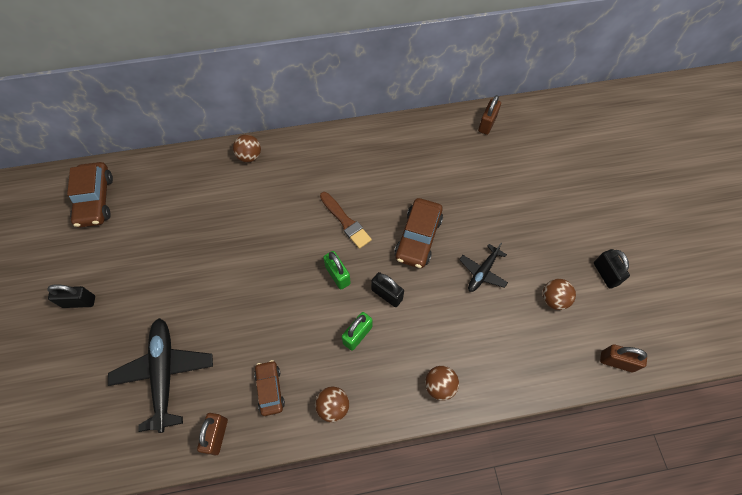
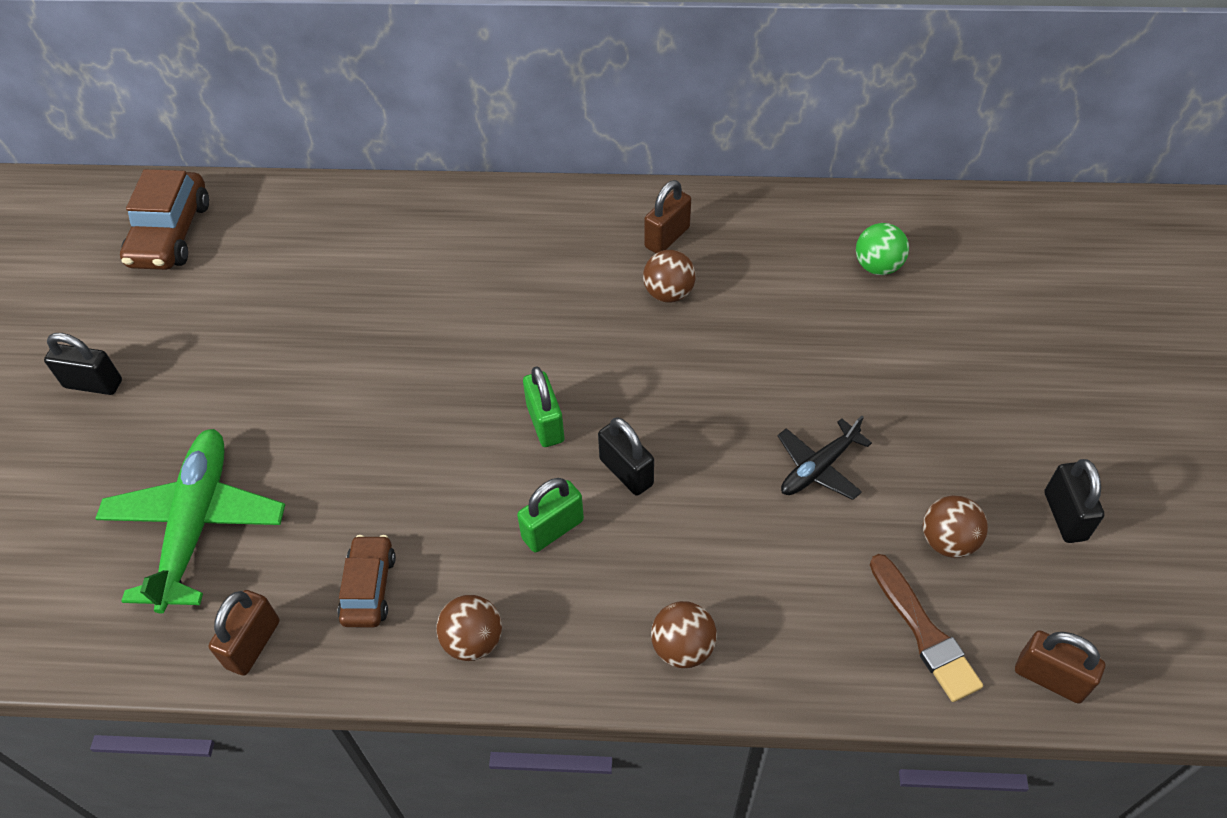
camera: 15 degrees right, 10 degrees down
black plane [108,318,213,433] -> green plane [95,429,285,614]
brown ball [233,134,261,162] -> brown ball moved to [643,250,696,303]
brown brush [320,192,372,249] -> brown brush moved to [870,554,983,702]
brown car [394,198,443,268] -> none
brown padlock [478,95,501,135] -> brown padlock moved to [644,180,691,253]
none -> green ball [856,223,909,275]

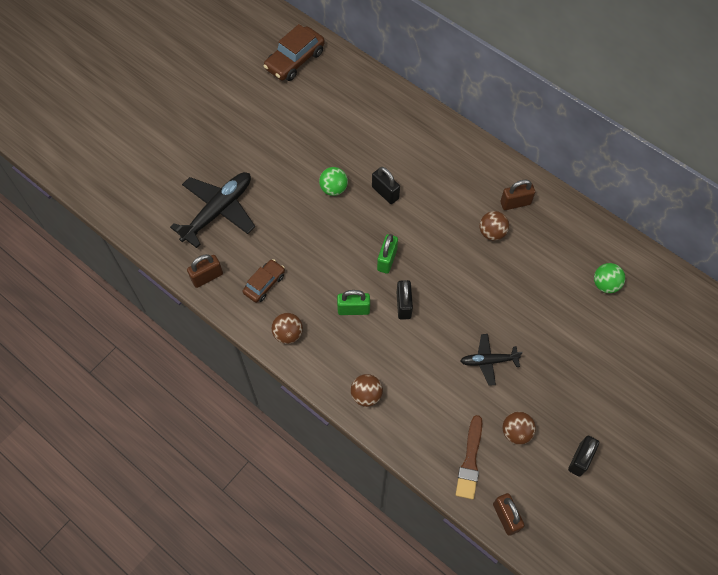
camera: 35 degrees right, 10 degrees up
black padlock [44,333,122,395] -> black padlock moved to [372,167,400,204]
green plane [95,429,285,614] -> black plane [170,172,255,248]
none -> green ball [319,167,348,196]

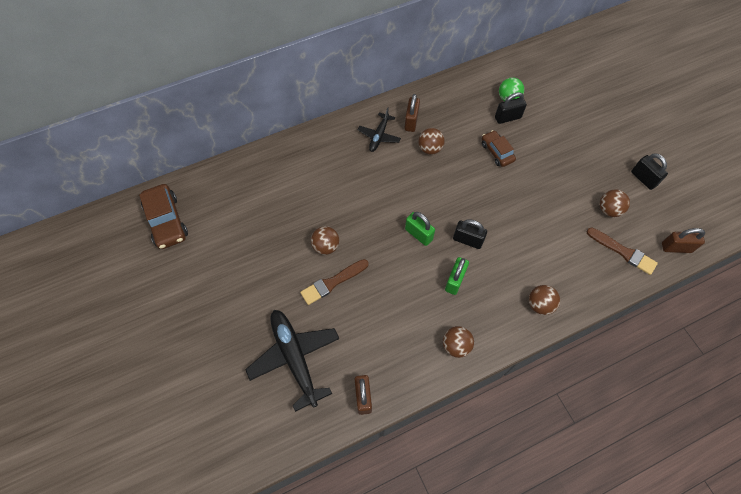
camera: 65 degrees left, 0 degrees up
brown car [243,259,285,303] -> brown car moved to [482,130,516,167]
green ball [319,167,348,196] -> brown ball [311,226,339,255]
black padlock [372,167,400,204] -> black padlock moved to [495,92,527,124]
black plane [460,334,523,386] -> black plane moved to [357,108,401,152]
none -> brown brush [300,259,369,305]

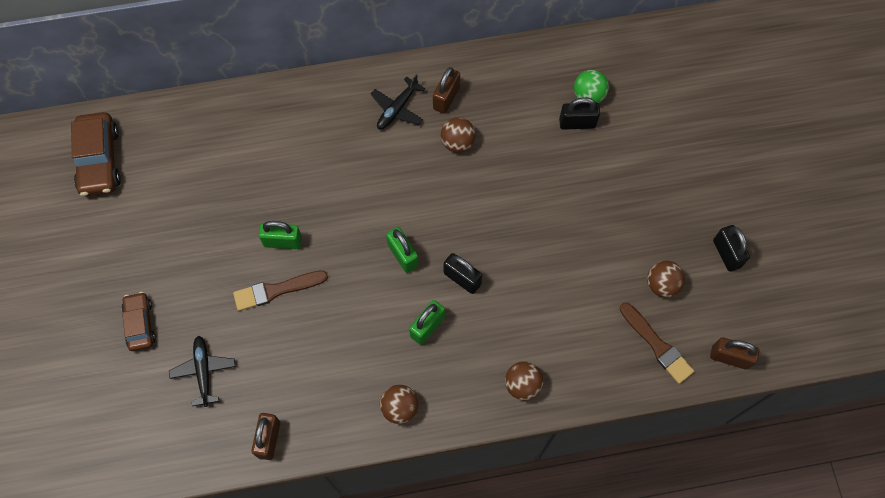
camera: 15 degrees right, 5 degrees up
black plane [245,310,340,412] -> black plane [169,335,236,407], size x0.56
brown ball [311,226,339,255] -> green padlock [258,221,302,249]
brown car [482,130,516,167] -> brown car moved to [122,292,156,351]

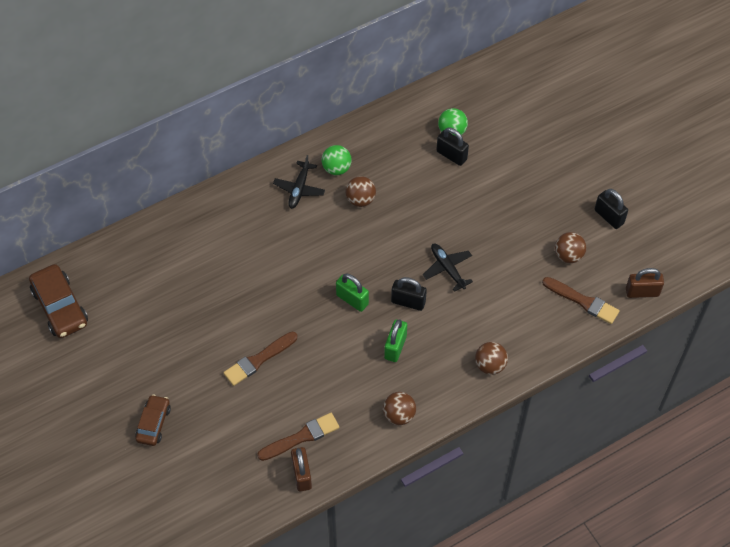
camera: 20 degrees left, 10 degrees down
brown car [122,292,156,351] -> brown car turned 45 degrees clockwise [135,394,171,446]
black plane [169,335,236,407] -> black plane moved to [423,244,473,292]
green padlock [258,221,302,249] -> none
brown padlock [433,67,460,114] -> green ball [322,145,352,175]
black padlock [559,97,600,130] -> black padlock turned 60 degrees clockwise [436,127,469,166]
none -> brown brush [257,413,339,461]

